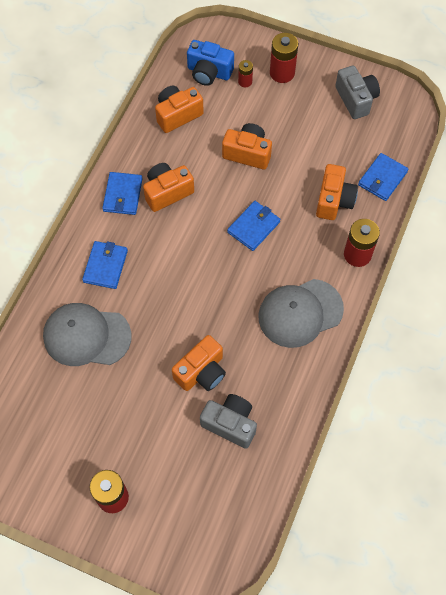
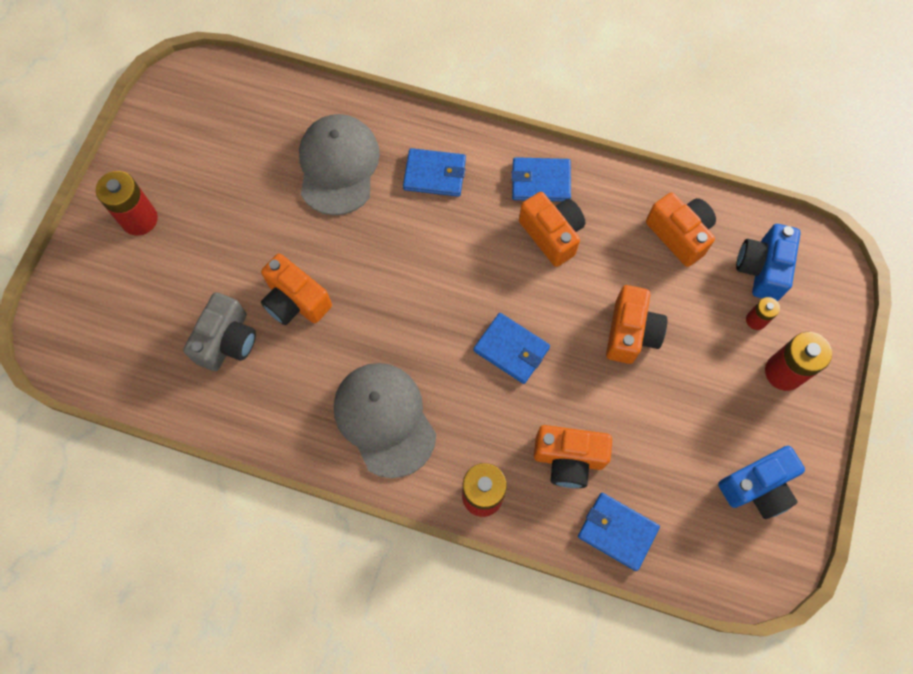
camera: 85 degrees right, 5 degrees up
grey camera [335,65,380,119] -> blue camera [718,446,805,519]

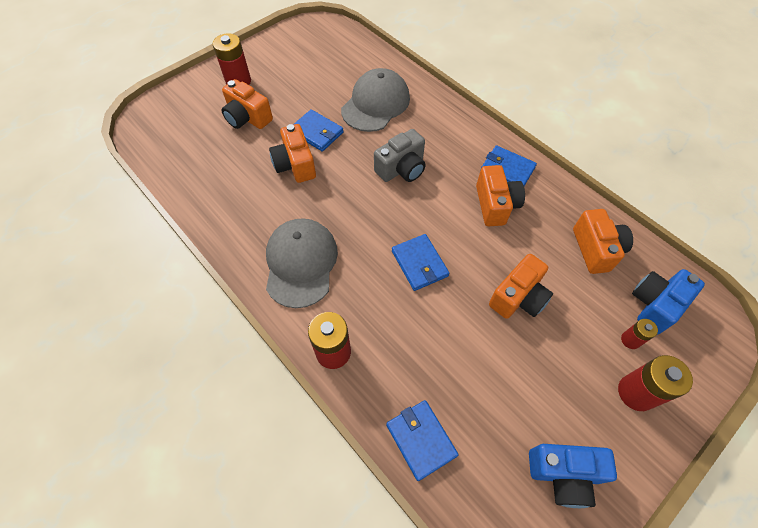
camera: 30 degrees right, 10 degrees down
grey camera [183,292,256,371] -> grey camera moved to [374,129,426,182]
blue wallet [403,148,466,197] -> blue wallet moved to [293,109,344,152]
orange camera [534,425,612,488] -> orange camera moved to [222,79,273,129]

